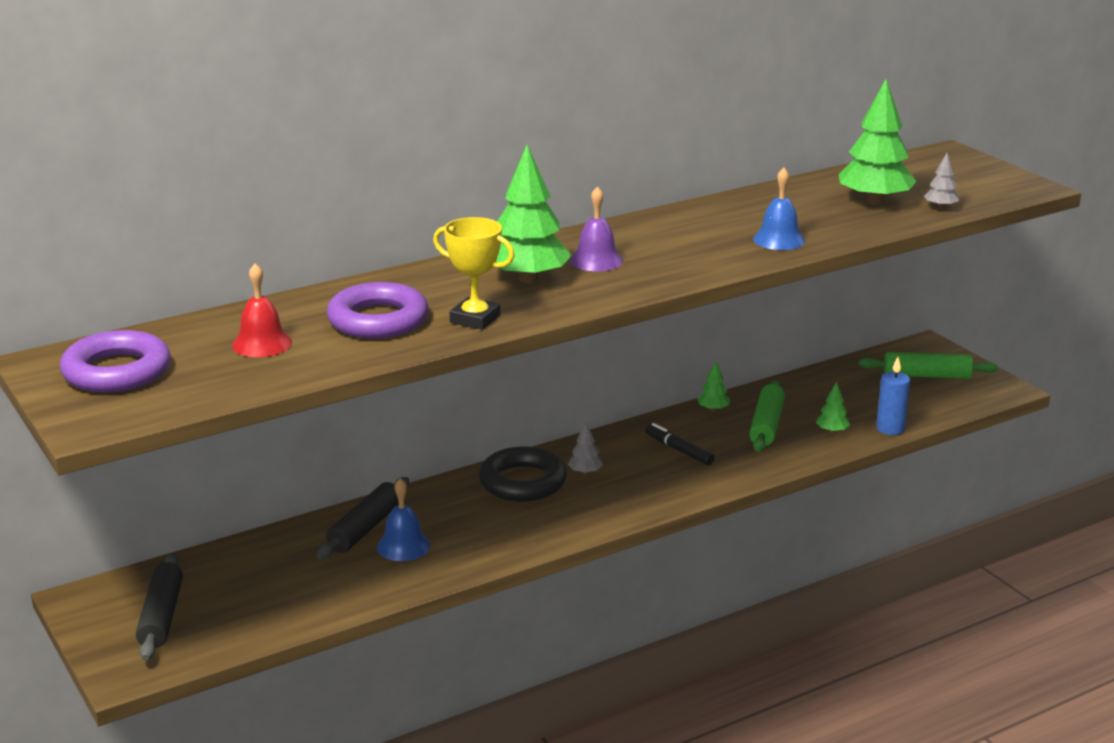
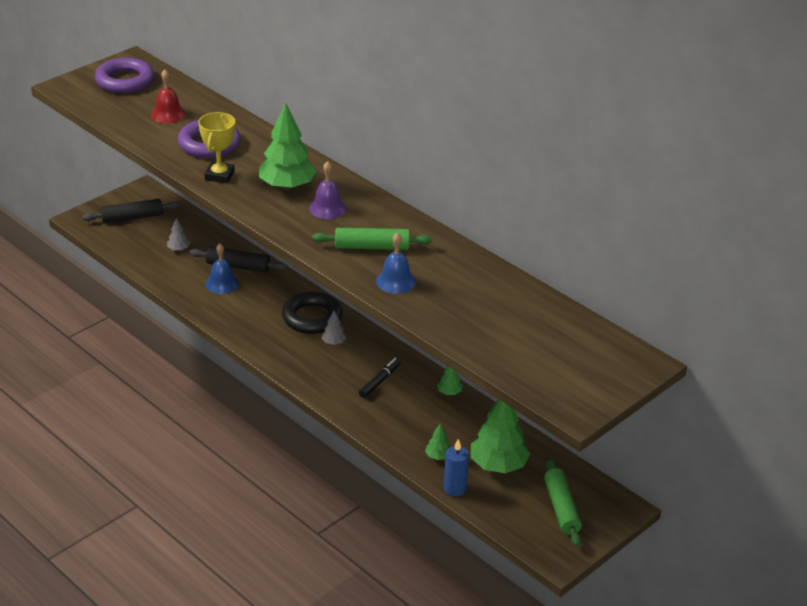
camera: 75 degrees right, 10 degrees up
green rolling pin [749,380,785,452] -> green rolling pin moved to [312,228,432,250]
green tree [839,79,916,205] -> green tree moved to [471,399,530,473]
grey tree [924,153,959,209] -> grey tree moved to [167,218,190,251]

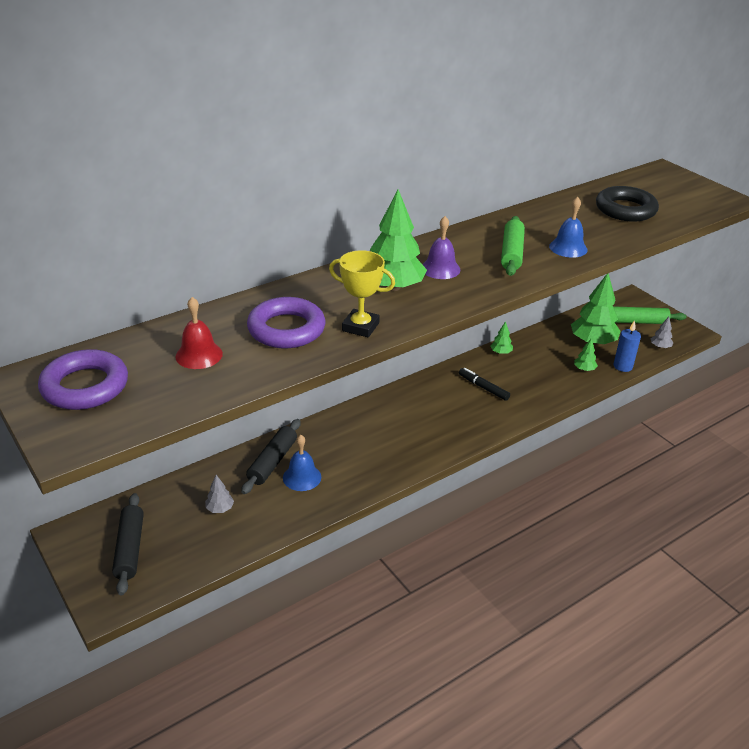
camera: 80 degrees left, 0 degrees up
black ring [282,292,343,334] -> black ring moved to [596,186,659,222]
grey tree [322,311,347,345] -> grey tree moved to [650,317,674,349]

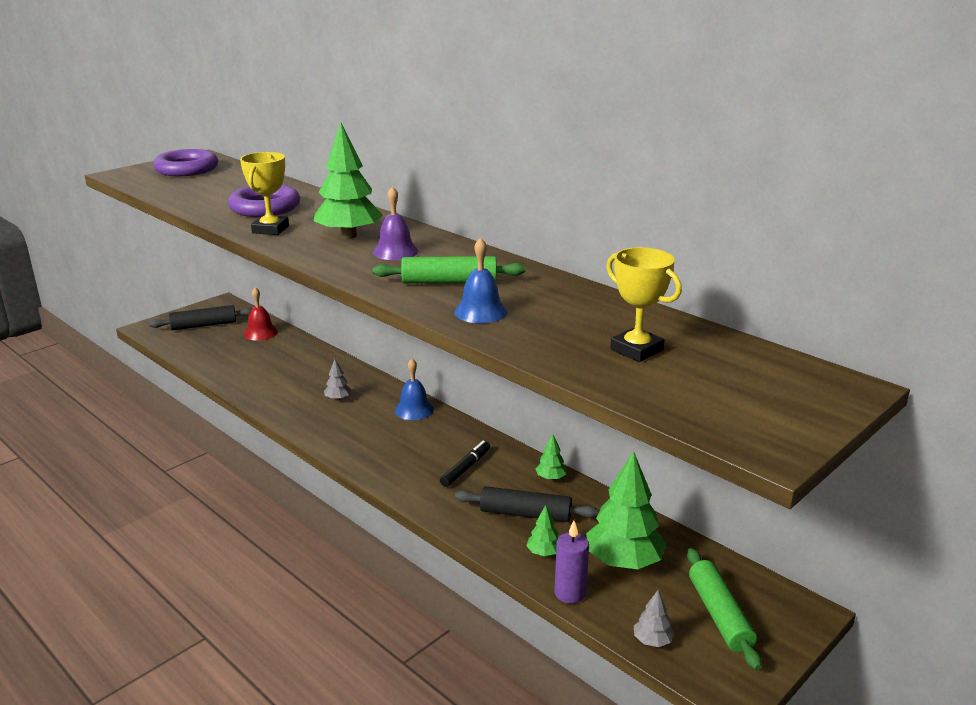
camera: 80 degrees right, 10 degrees down
red bell [175,297,223,369] -> red bell moved to [244,287,278,340]
grey tree [205,475,234,513] -> grey tree moved to [324,359,352,400]
black rolling pin [241,419,301,494] -> black rolling pin moved to [455,486,599,522]
blue bell [283,435,321,491] -> blue bell moved to [394,359,434,420]
black ring [596,186,659,222] -> yellow trophy [606,247,682,362]
blue candle [614,320,641,372] -> purple candle [555,521,589,604]

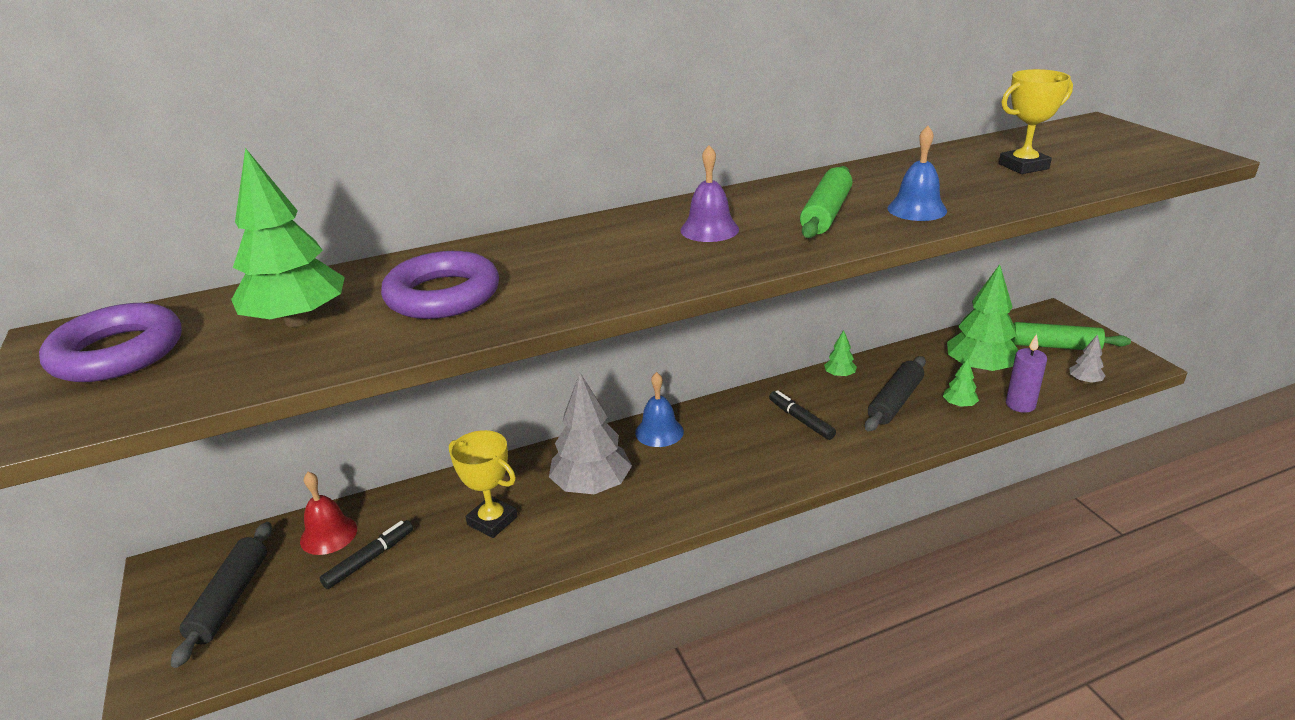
camera: 65 degrees left, 5 degrees up
yellow trophy [240,152,289,235] -> yellow trophy moved to [449,430,517,538]
green tree [313,123,383,239] -> green tree moved to [231,148,345,327]
grey tree [324,359,352,400] -> grey tree [549,373,632,494], size x2.19
none -> black marker [320,520,413,589]

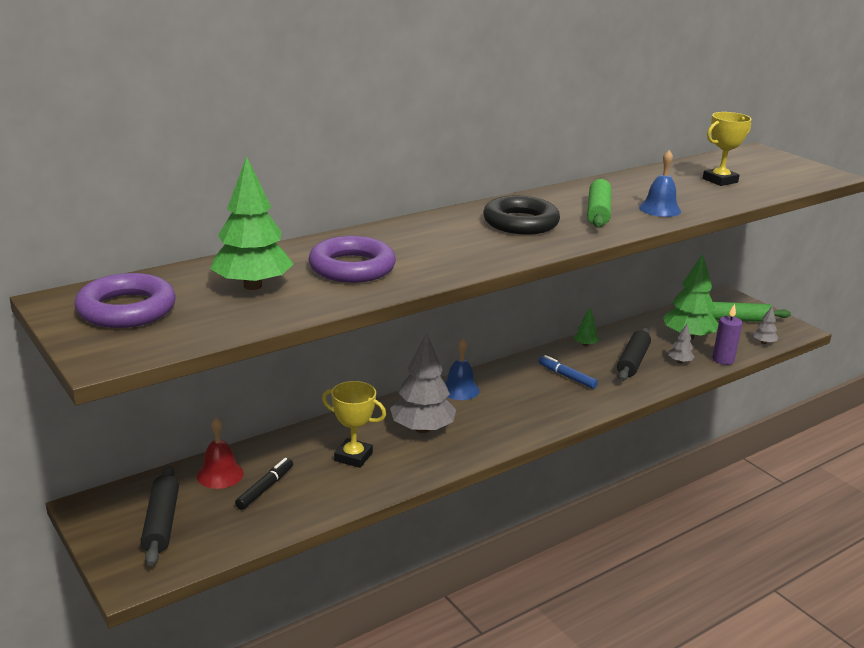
camera: 15 degrees left, 5 degrees down
purple bell [680,145,739,242] -> black ring [483,196,560,235]
black marker [769,390,836,440] -> blue marker [538,355,598,389]
green tree [943,358,979,407] -> grey tree [668,324,695,363]

